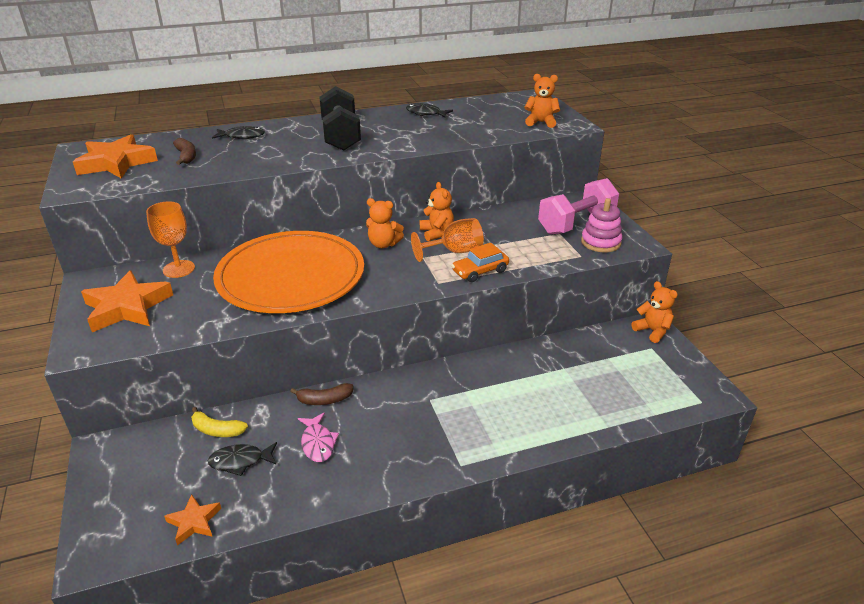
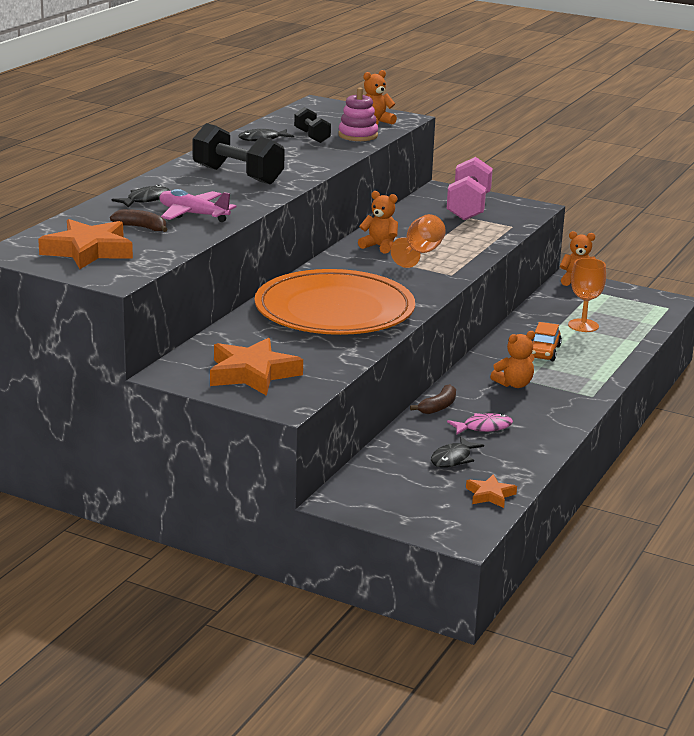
camera: 45 degrees left, 10 degrees down
orange goblet [146,202,195,278] -> orange goblet moved to [568,258,606,332]
yellow banana [191,407,248,437] -> none
pink fish [298,413,339,462] -> pink fish turned 45 degrees counterclockwise [447,413,513,434]
orange teddy bear [366,198,404,248] -> orange teddy bear moved to [490,331,535,388]
orange car [452,243,509,282] -> orange car moved to [532,322,562,361]
pink stacking toy [581,198,623,252] -> pink stacking toy moved to [338,87,378,141]
none -> pink plane [159,189,237,222]
none -> black dumbbell [294,107,331,143]

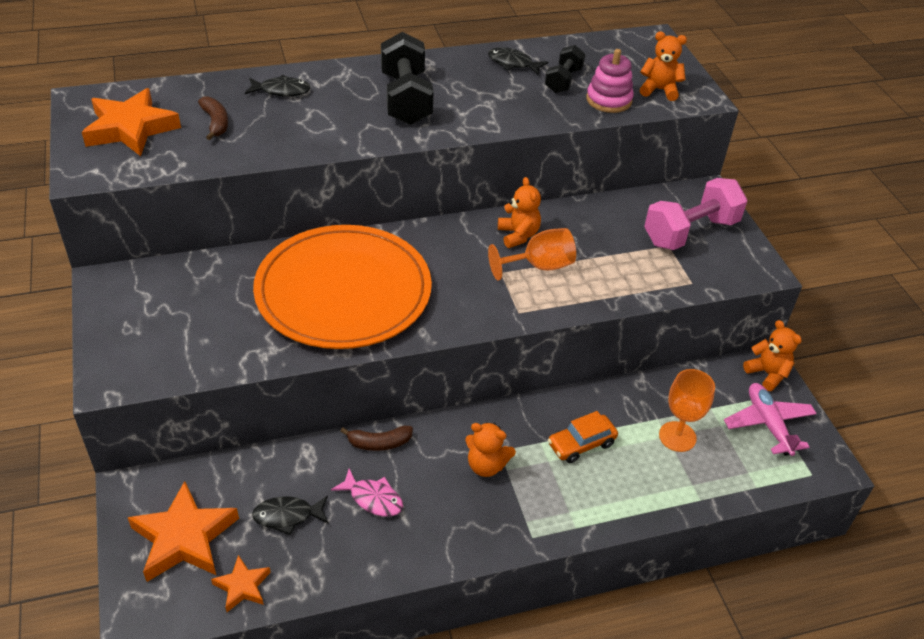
camera: 45 degrees right, 20 degrees up
pink plane [159,189,237,222] -> pink plane moved to [724,383,817,456]
orange star [210,338,303,396] -> orange star moved to [128,481,239,582]

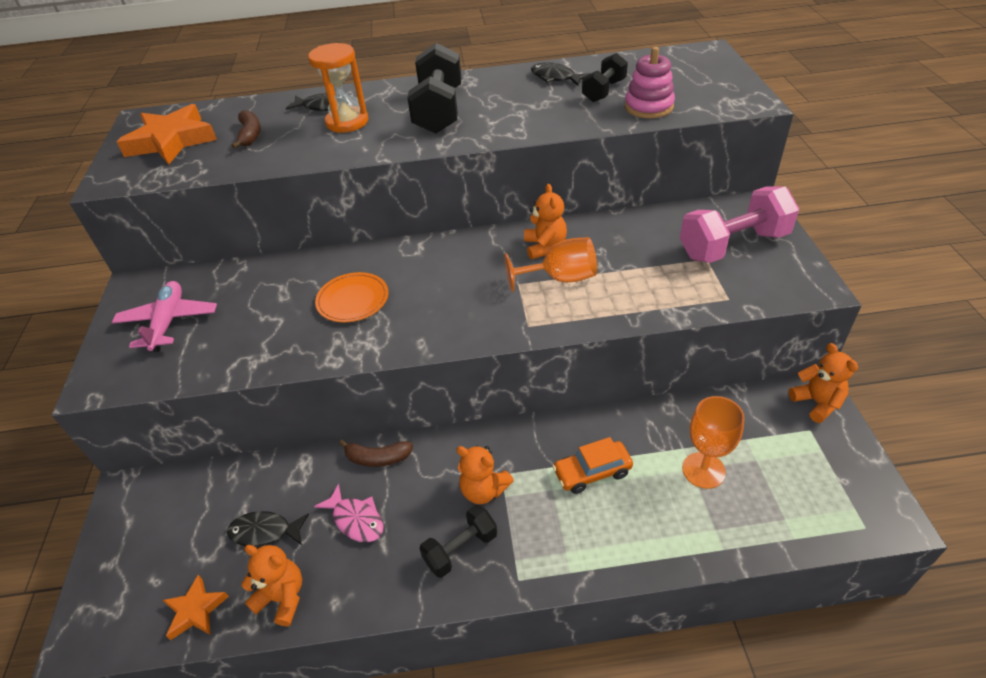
camera: 15 degrees right, 0 degrees up
orange star [128,481,239,582] -> none
orange plate [253,225,432,349] -> orange plate [315,272,388,322], size x0.41
orange teddy bear [640,32,687,101] -> orange teddy bear moved to [241,545,302,626]
pink plane [724,383,817,456] -> pink plane moved to [112,281,217,352]
none -> orange hourglass [308,43,368,133]
none -> black dumbbell [419,505,497,578]

